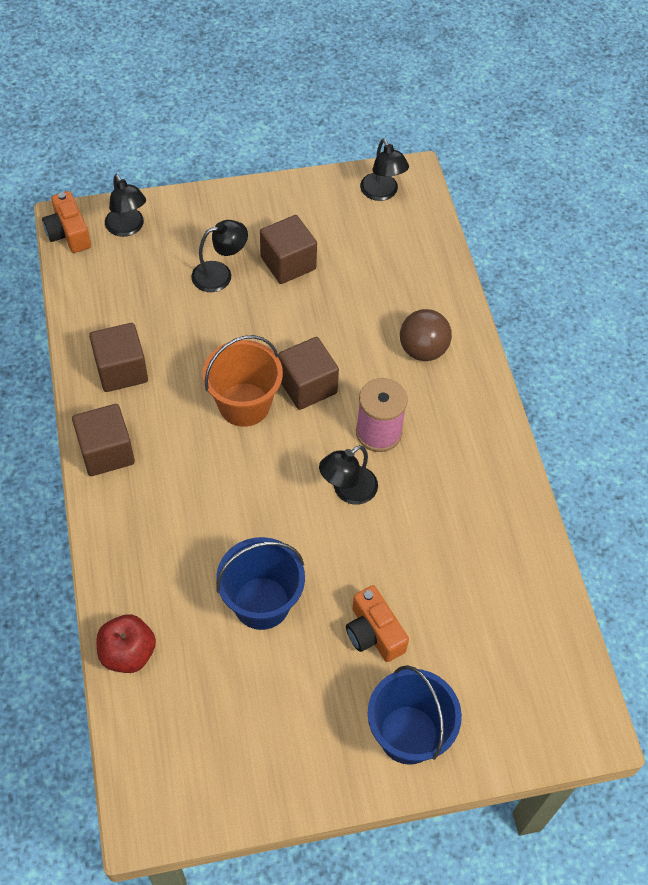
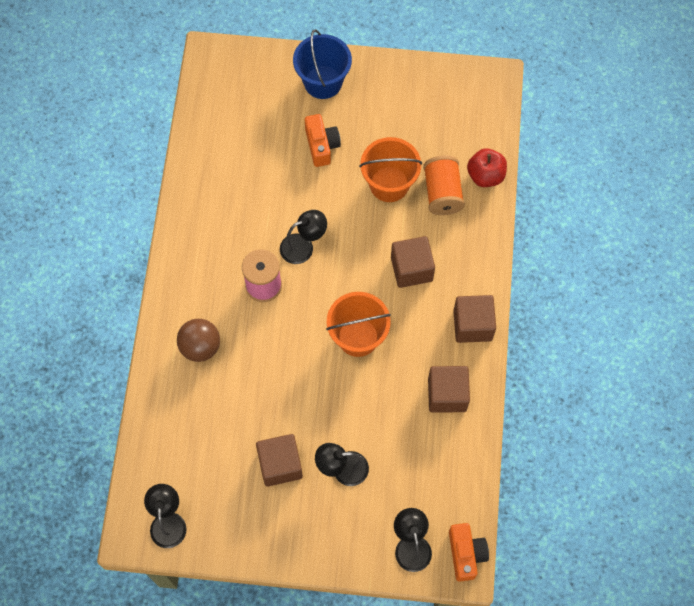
camera: 160 degrees left, 10 degrees up
blue bucket [216,537,305,630] -> orange bucket [359,137,422,202]
brown cube [278,337,339,410] -> brown cube moved to [391,236,435,288]
none -> orange spool [423,155,465,215]

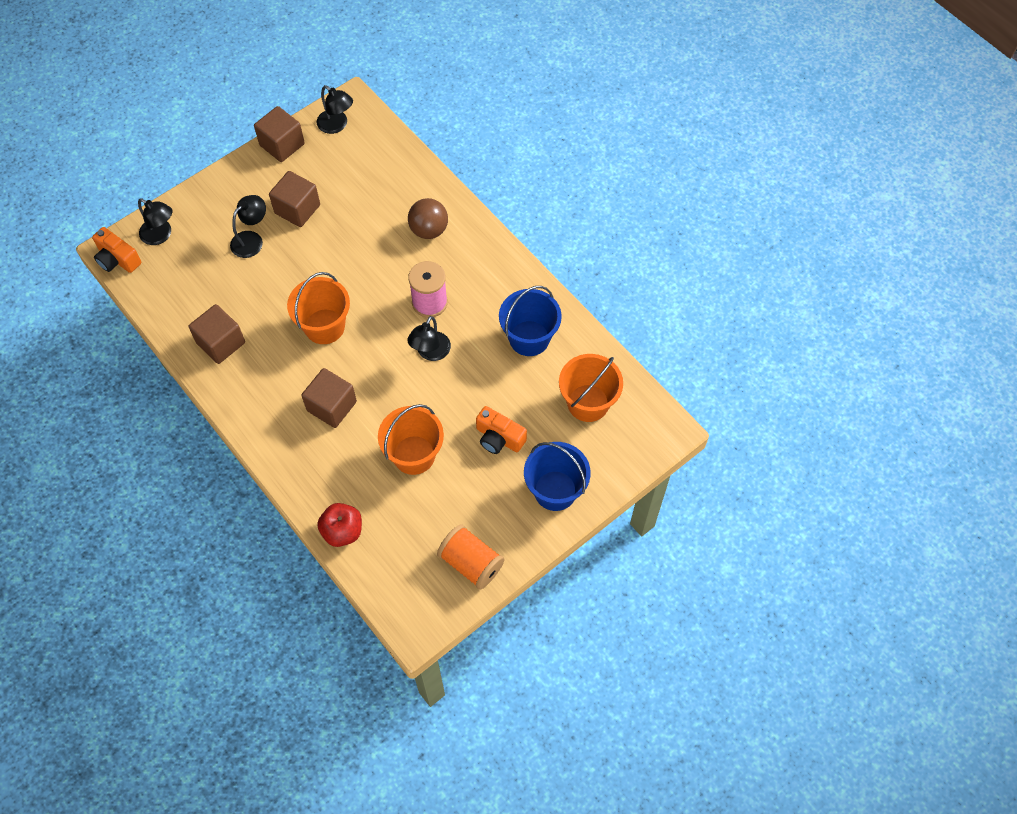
camera: 135 degrees right, 5 degrees down
orange spool [423,155,465,215] -> orange spool moved to [437,524,504,590]
brown cube [453,295,496,343] -> brown cube moved to [254,106,305,162]
none -> blue bucket [499,286,562,356]
none -> orange bucket [559,354,623,422]

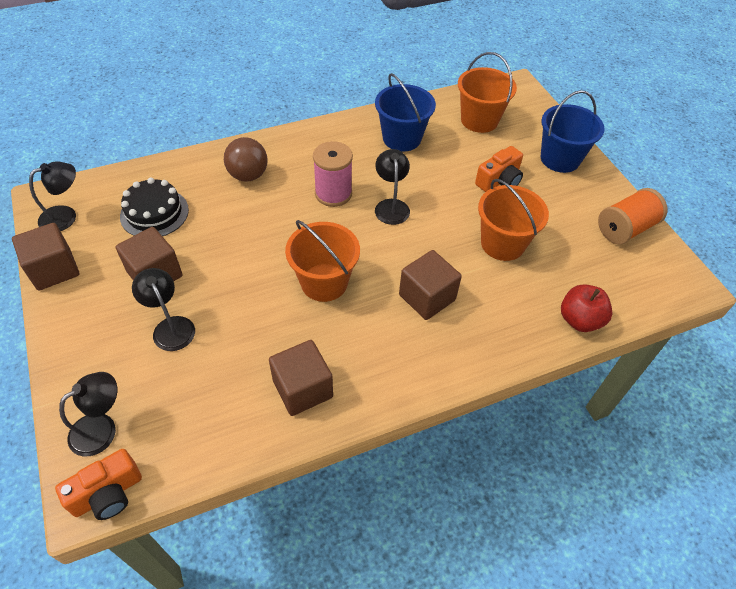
camera: 75 degrees left, 10 degrees down
black lamp [407,316,451,361] -> black lamp turned 135 degrees counterclockwise [375,149,410,225]
none -> black cake [120,178,189,236]

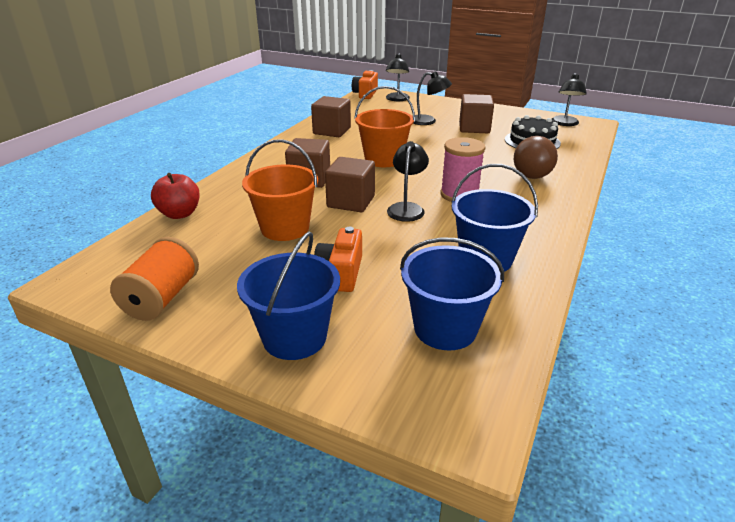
camera: 140 degrees right, 20 degrees down
brown cube [12,223,79,290] -> brown cube moved to [325,157,375,212]
black lamp [375,149,410,225] -> black lamp turned 120 degrees counterclockwise [387,141,429,222]
orange bucket [458,52,517,133] -> blue bucket [400,238,504,350]

